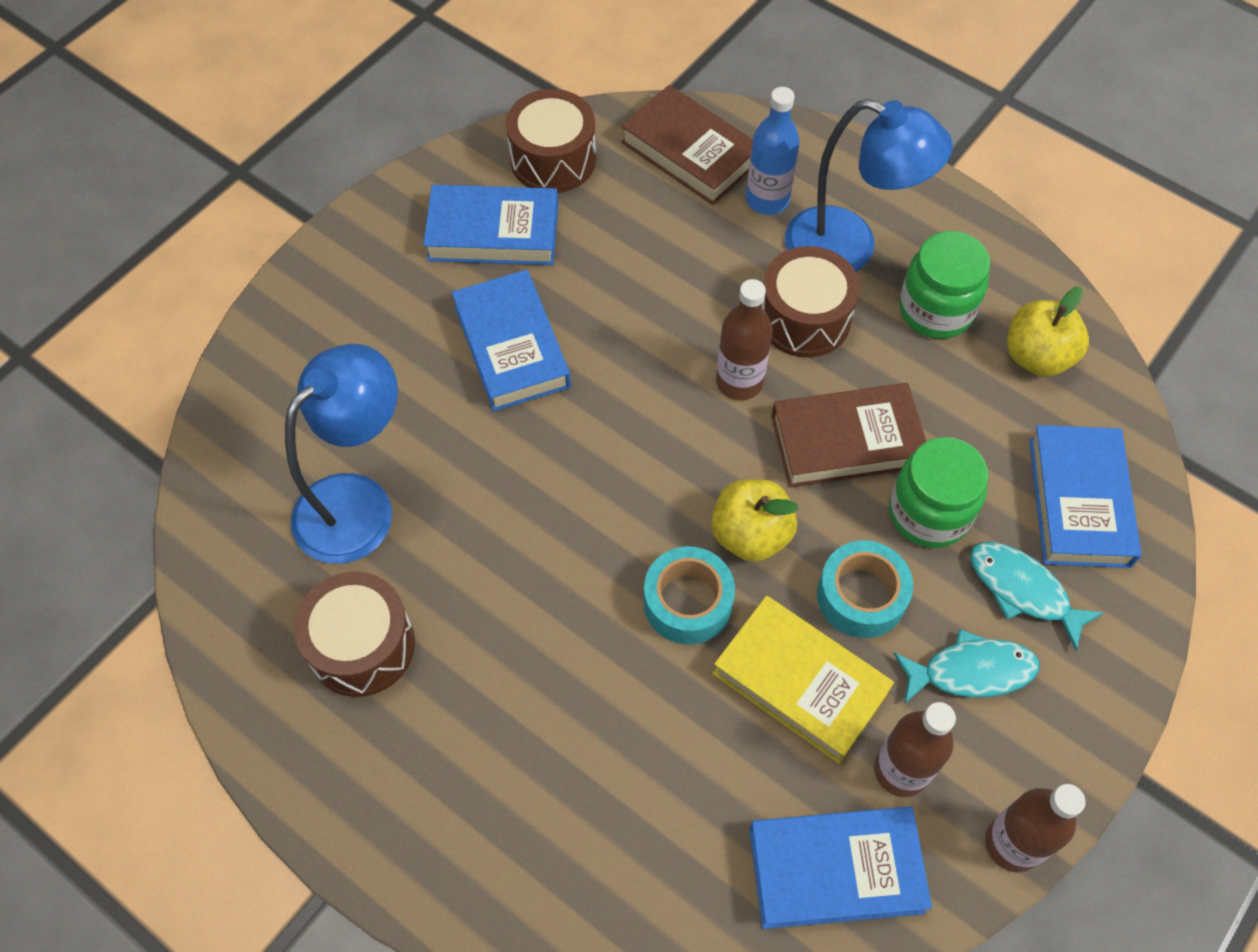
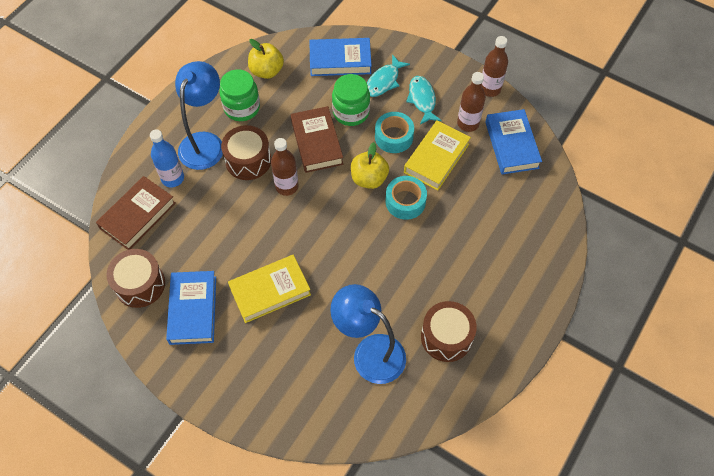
camera: 95 degrees left, 0 degrees up
blue book [452,270,571,411] -> yellow book [228,255,311,323]

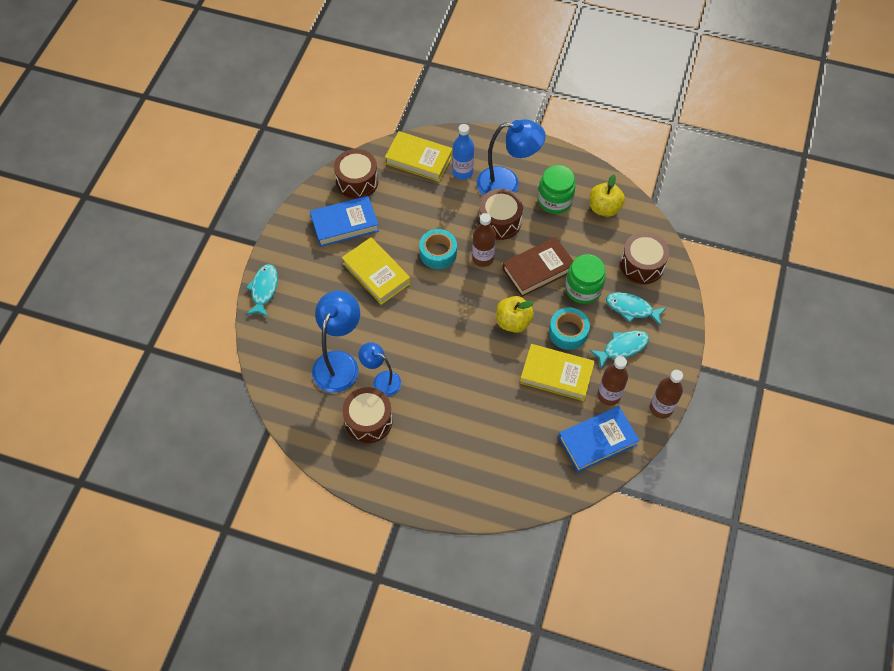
camera: 75 degrees right, 0 degrees up
brown book [96,176,176,250] -> yellow book [385,131,453,182]
blue book [309,38,372,76] -> brown drum [620,232,669,284]
turquoise tape [386,176,427,220] -> turquoise tape moved to [419,229,457,269]
none -> turquoise fish [246,264,278,317]
none -> blue lamp [358,342,401,396]

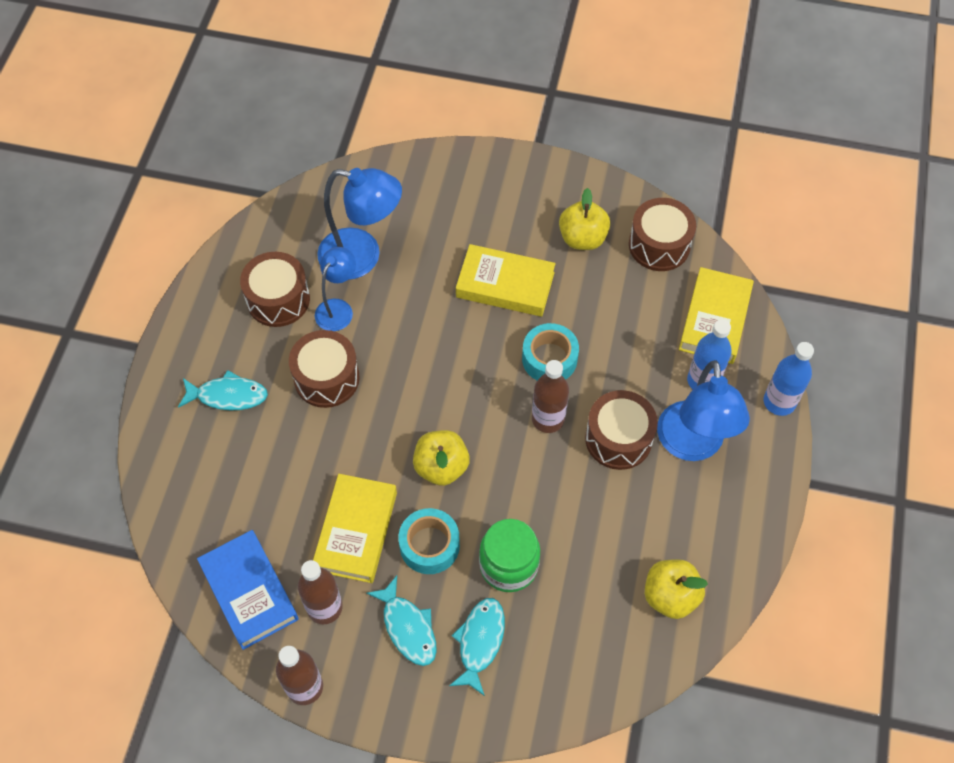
camera: 85 degrees right, 0 degrees up
turquoise fish [246,264,278,317] -> turquoise fish moved to [178,370,268,410]
blue book [310,196,379,247] -> yellow apple [559,188,610,250]
yellow book [342,237,411,305] -> yellow book turned 60 degrees clockwise [456,244,555,317]
brown book [502,237,573,297] -> none
green jar [538,165,576,214] -> none
brown drum [620,232,669,284] -> brown drum moved to [289,330,360,408]
none -> blue bottle [764,342,814,416]

